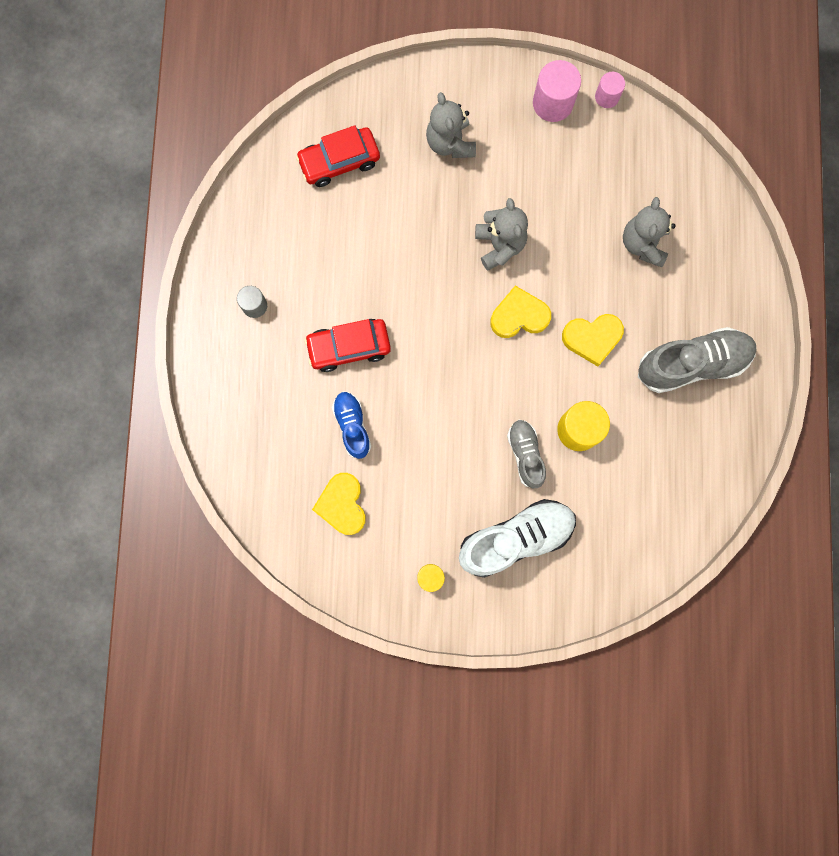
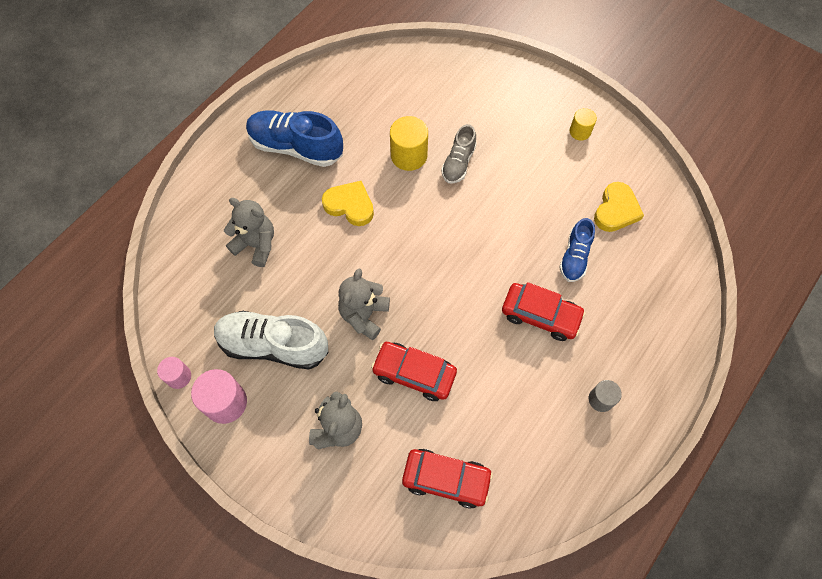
camera: 145 degrees left, 15 degrees down
white shoe [459,499,576,578] -> white shoe moved to [214,311,329,369]
yellow heart [490,286,551,338] -> none
grey teddy bear [623,197,676,267] -> grey teddy bear turned 105 degrees counterclockwise [224,198,274,267]
grey shoe [638,327,757,393] -> blue shoe [246,110,343,167]
none -> red car [371,342,457,401]

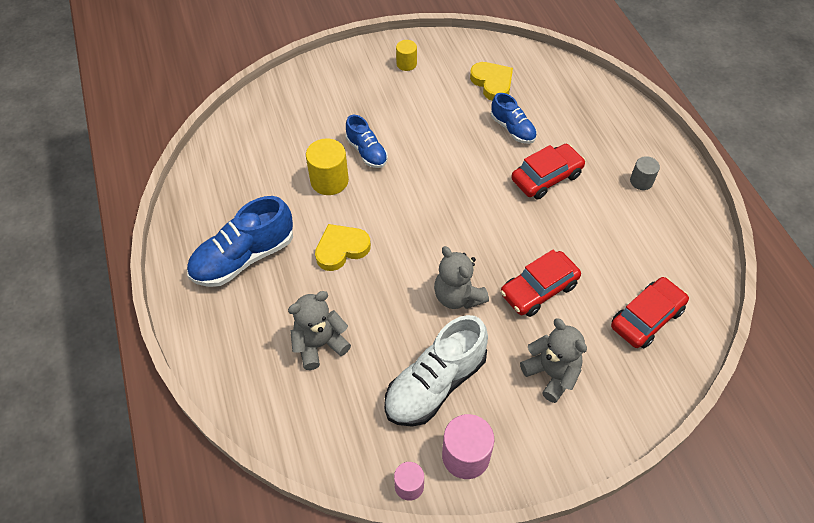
camera: 55 degrees left, 10 degrees down
grey shoe [441,124,477,183] -> blue shoe [346,115,388,168]

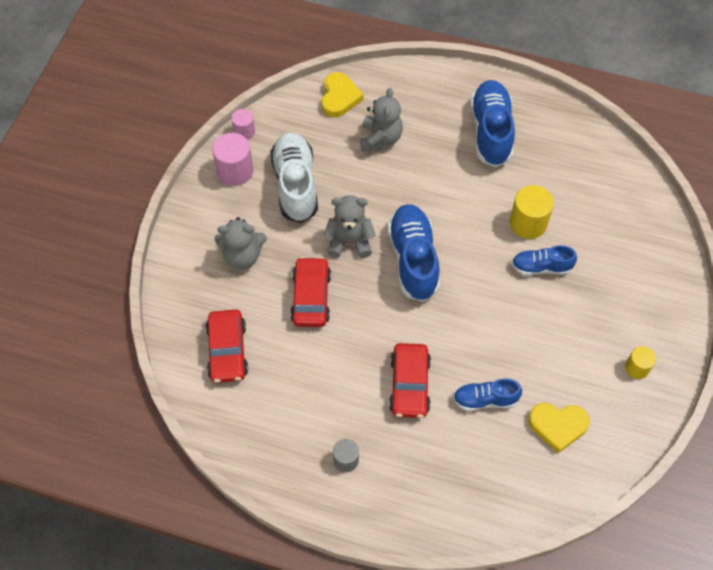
camera: 125 degrees right, 5 degrees up
yellow heart [315,224,371,271] -> yellow heart moved to [321,72,364,118]
none -> blue shoe [387,204,440,302]

